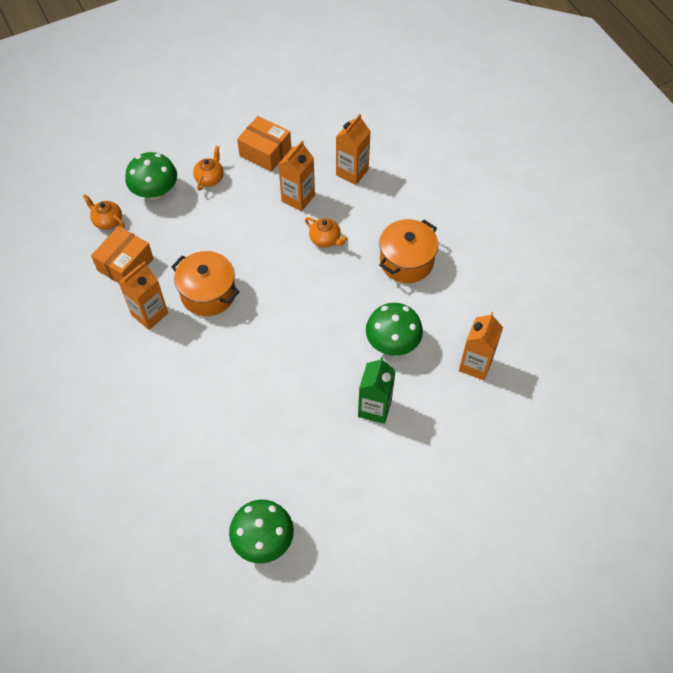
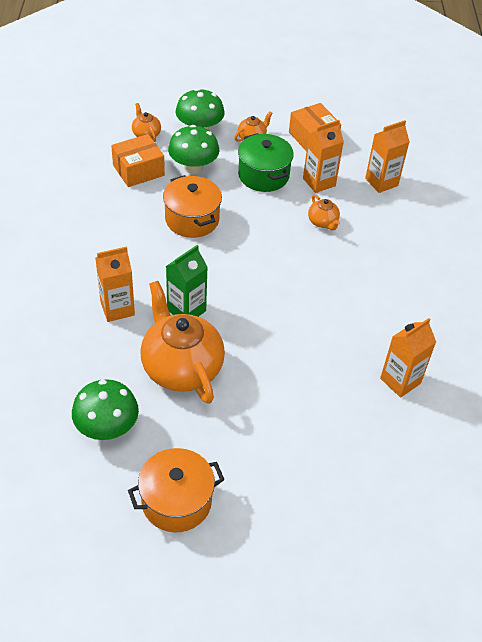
camera: 25 degrees right, 10 degrees down
orange carton [118,261,168,330] -> orange carton moved to [95,246,135,322]
green carton [358,357,396,424] -> green carton moved to [166,245,208,317]
green mushroom [366,303,423,356] -> green mushroom moved to [168,125,219,174]
orange pot [379,219,438,283] -> orange pot moved to [128,448,225,533]
none -> orange teapot [140,281,225,404]
none -> green pot [238,133,294,192]

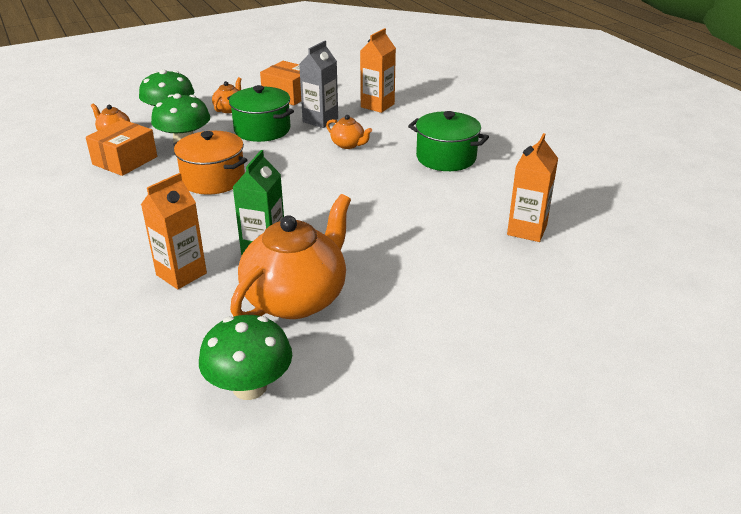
camera: 25 degrees left, 15 degrees down
orange pot [128,448,225,533] -> none
orange teapot [140,281,225,404] -> orange teapot turned 90 degrees clockwise [230,194,351,319]
orange carton [303,120,344,193] -> grey carton [299,40,338,128]
none -> green pot [408,111,489,171]

